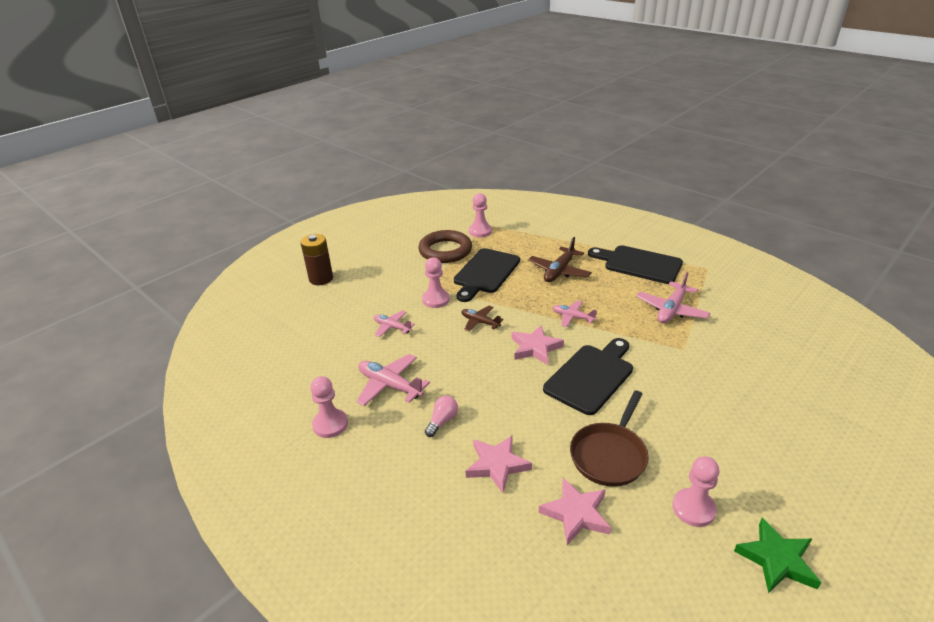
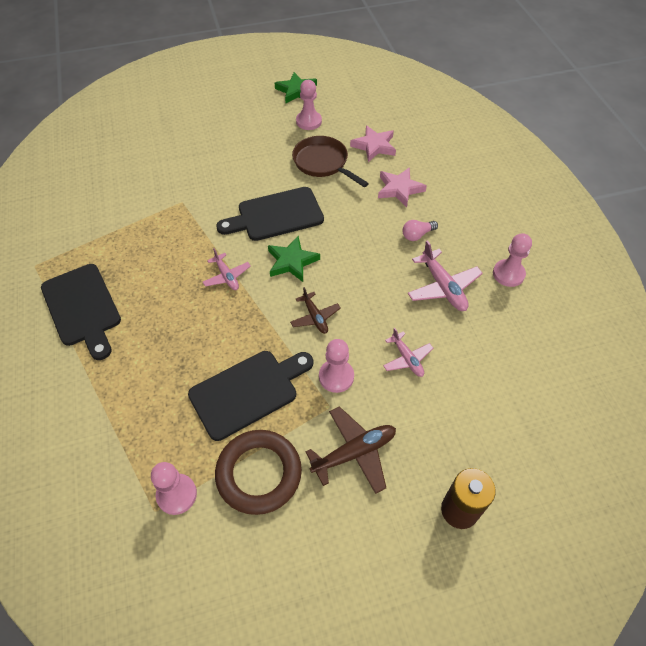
camera: 150 degrees left, 20 degrees up
pink star [512,325,564,365] -> green star [268,236,320,282]
brown plane [528,237,592,282] -> brown plane moved to [305,406,396,494]
brown pan [570,390,649,487] -> brown pan turned 105 degrees counterclockwise [292,136,369,187]
pink plane [636,272,710,323] -> none

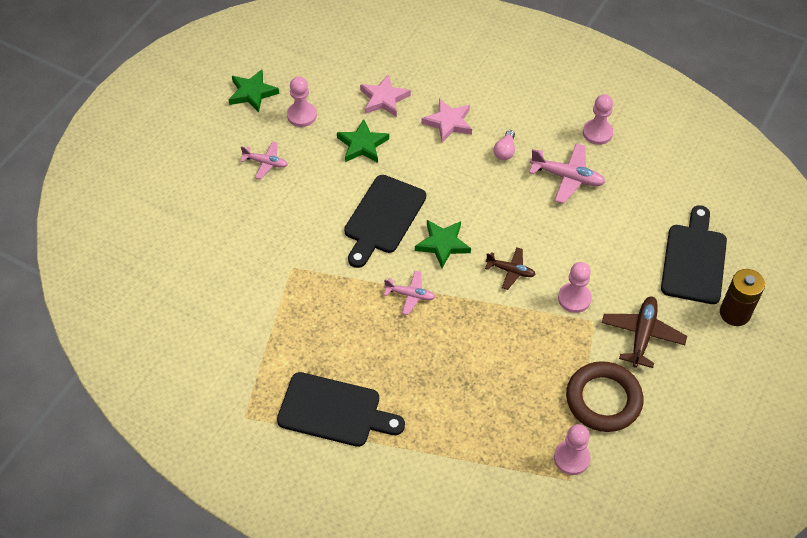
camera: 45 degrees left, 0 degrees up
black cutting board [188,351,313,441] -> black cutting board moved to [661,205,727,304]
brown pan [292,136,369,187] -> green star [337,119,389,163]
pink plane [383,328,433,377] -> pink plane moved to [241,141,288,179]

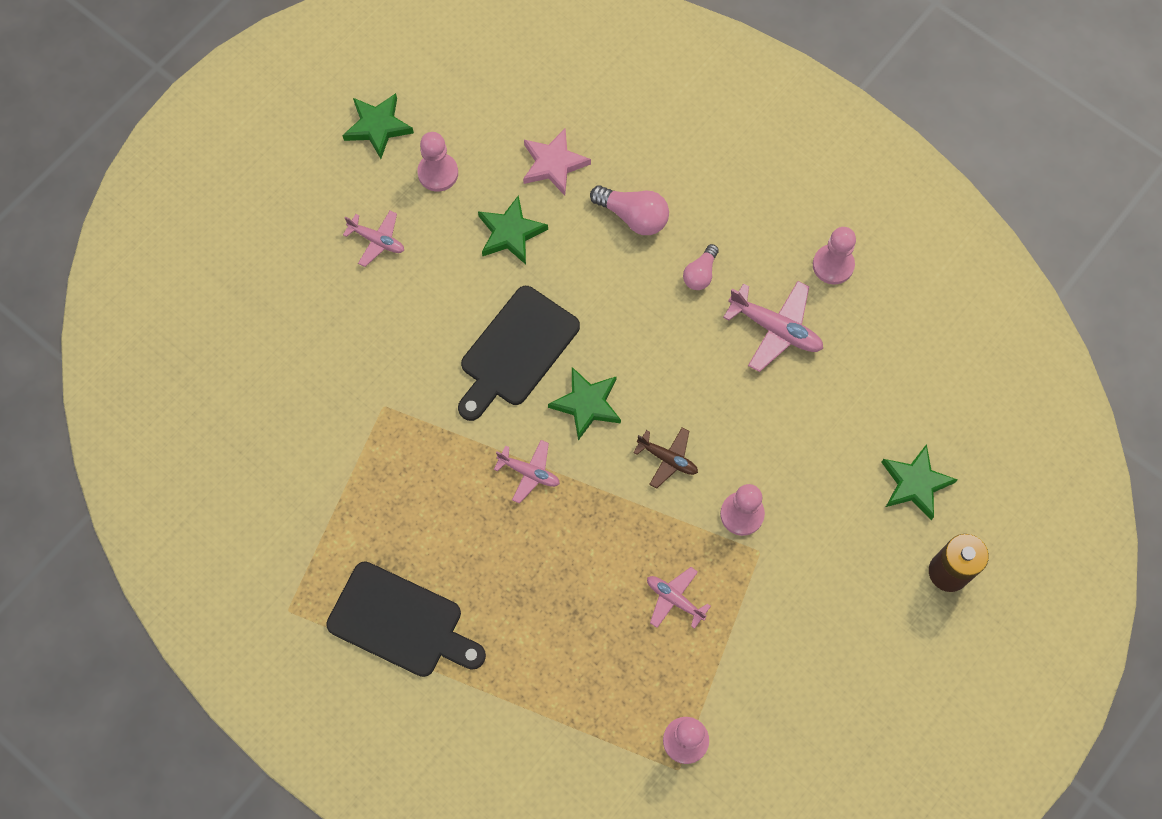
camera: 10 degrees right, 15 degrees up
pink star [421,98,472,143] -> pink light bulb [590,185,669,235]
brown ring [566,361,643,432] -> none
brown plane [602,297,687,368] -> none
black cutting board [661,205,727,304] -> green star [881,444,958,520]
none -> pink plane [647,567,711,629]

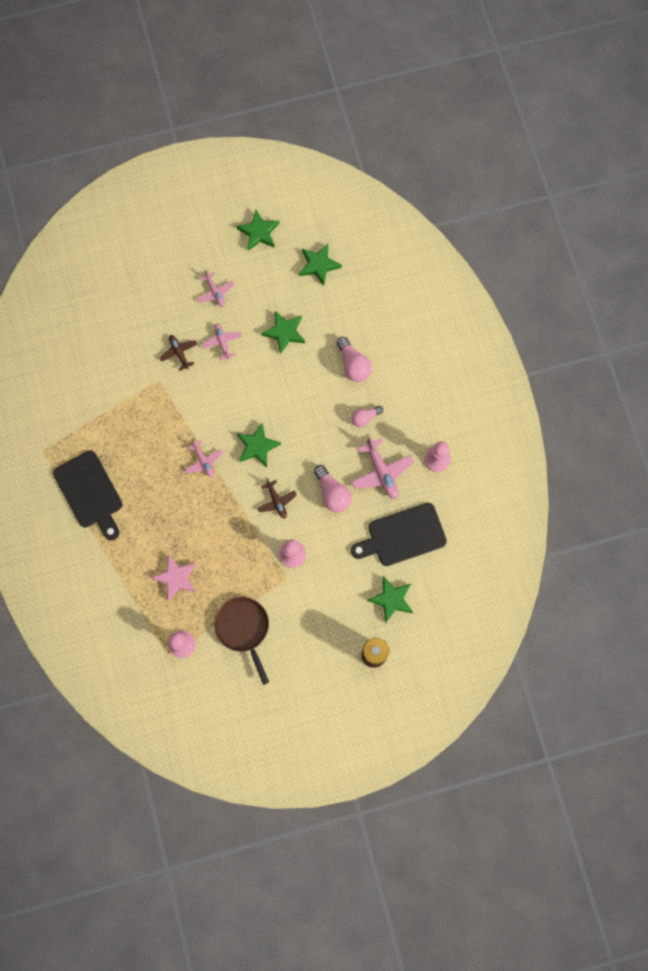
camera: 35 degrees right, 5 degrees up
pink pawn [417,132,458,192] -> none
black cutting board [458,286,580,421] -> black cutting board moved to [351,503,447,566]
pink star [523,129,591,196] -> pink star moved to [151,554,196,602]
pink plane [647,567,711,629] -> pink plane moved to [202,323,242,360]
none -> brown plane [159,335,198,371]
none -> brown pan [214,597,269,685]
none -> green star [299,244,342,286]
none -> pink light bulb [314,465,352,512]

